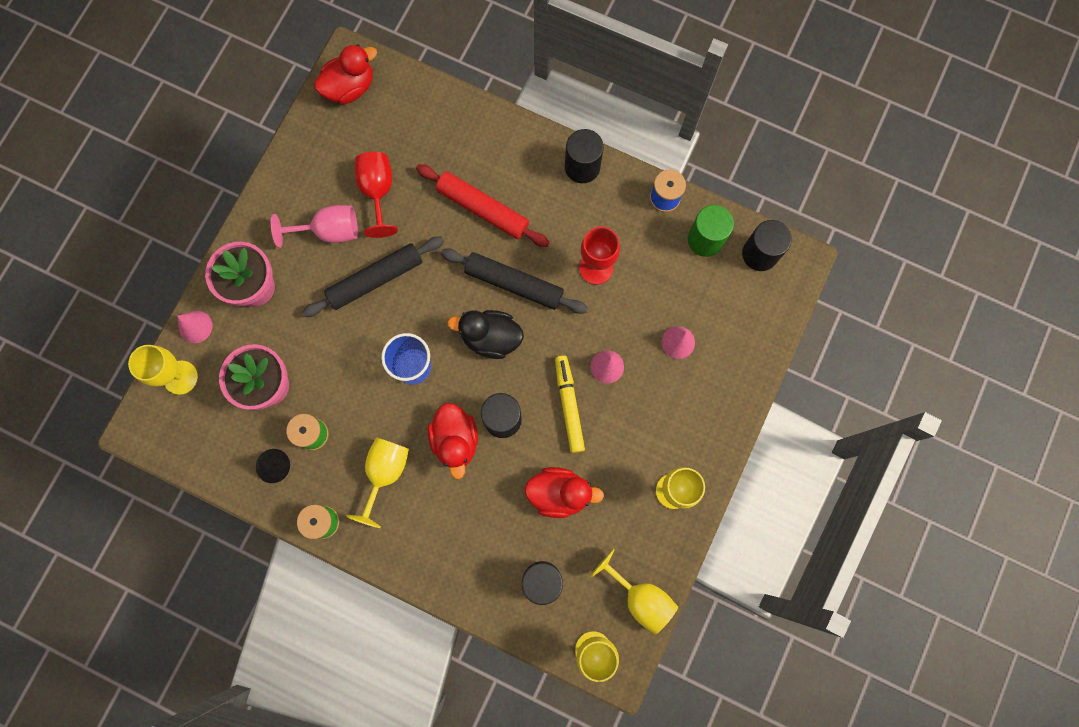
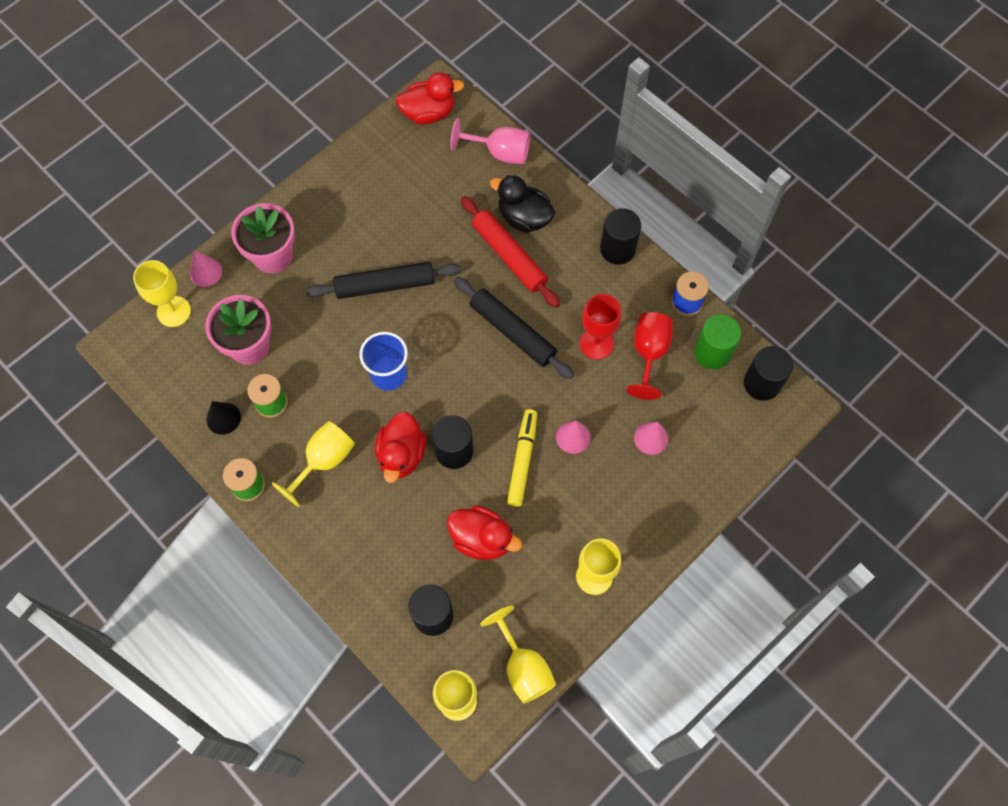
camera: 20 degrees right, 10 degrees down
pink goblet [271,205,358,248] -> pink goblet moved to [450,118,530,164]
red goblet [355,152,398,238] -> red goblet moved to [626,312,673,400]
black duck [447,310,524,359] -> black duck moved to [490,175,555,233]

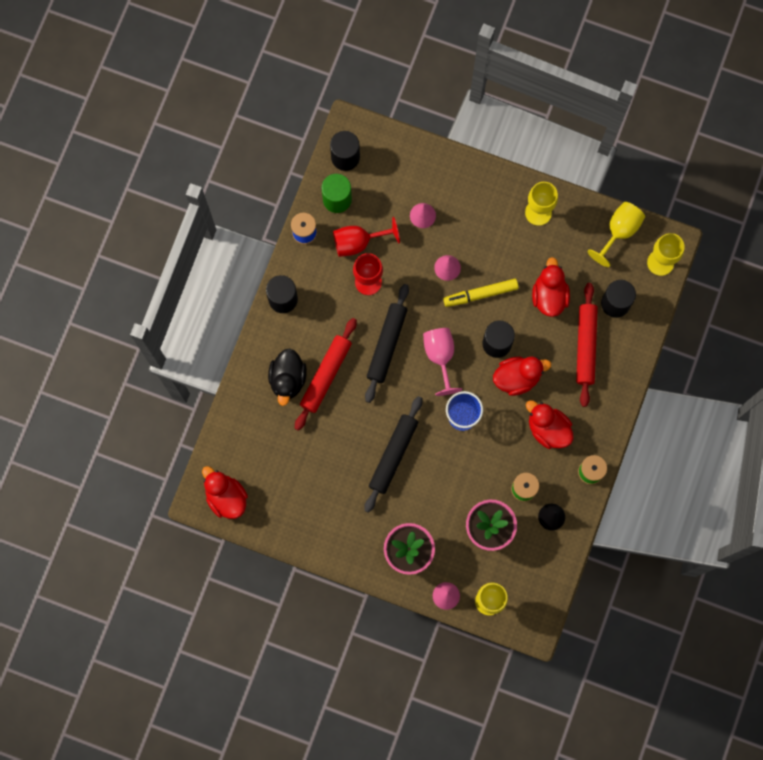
camera: 115 degrees left, 10 degrees up
yellow goblet [271,421,355,507] -> red duck [526,400,574,449]
black rolling pin [306,262,461,299] -> black rolling pin turned 60 degrees clockwise [364,396,422,513]
pink goblet [450,118,530,164] -> pink goblet moved to [423,328,462,396]
none -> red rolling pin [576,283,598,407]

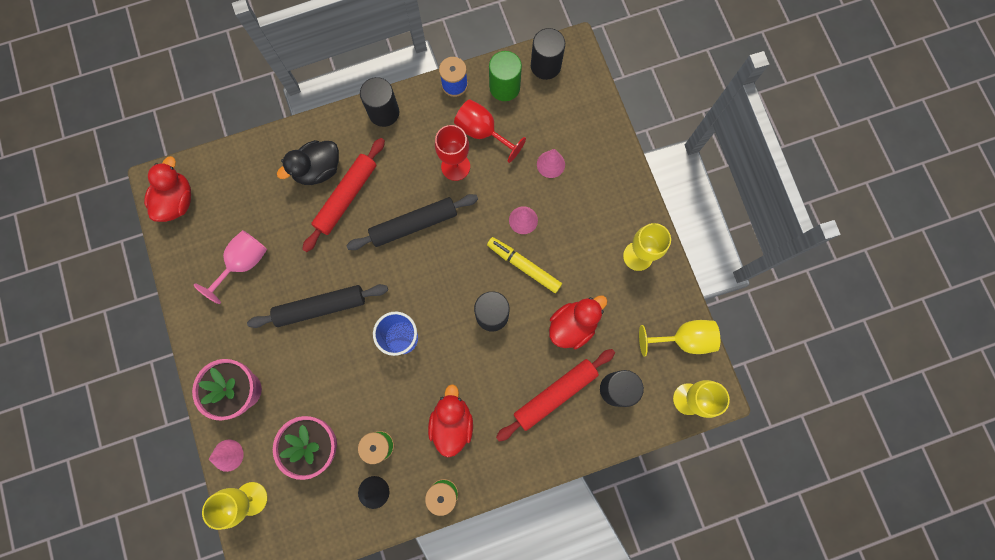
camera: 50 degrees right, 0 degrees up
red rolling pin [295,318,357,431] -> red rolling pin turned 45 degrees counterclockwise [302,138,385,252]
pink goblet [423,328,462,396] -> pink goblet moved to [194,230,267,304]
red duck [493,357,551,396] -> none

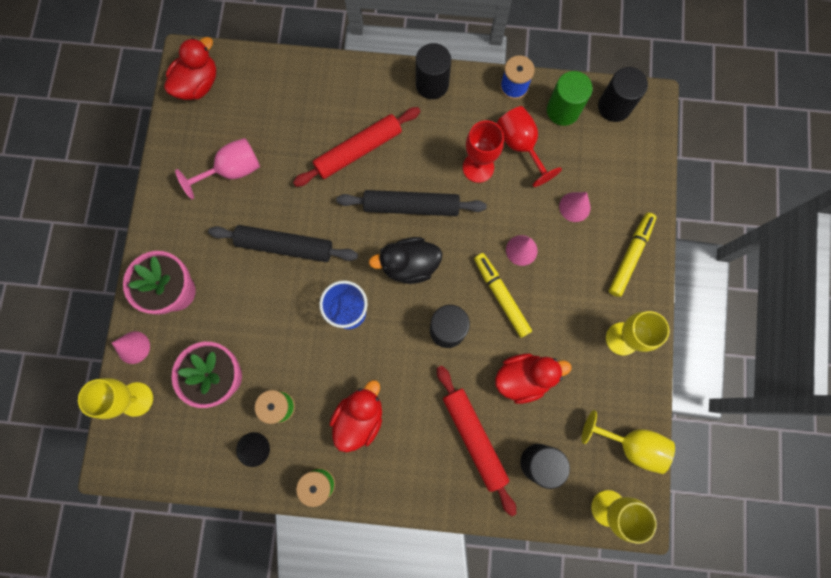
camera: 25 degrees right, 0 degrees up
black duck [277,140,339,185] -> black duck moved to [369,237,442,284]
red rolling pin [496,349,615,442] -> red rolling pin turned 75 degrees clockwise [437,366,516,516]
none -> yellow marker [609,213,656,297]

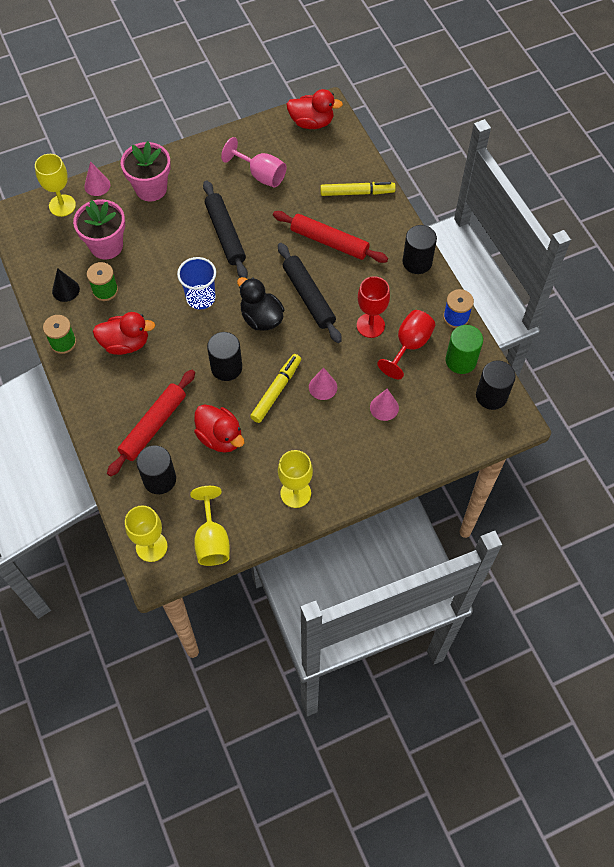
camera: 60 degrees right, 15 degrees down
yellow marker [609,213,656,297] -> yellow marker moved to [320,182,396,196]

